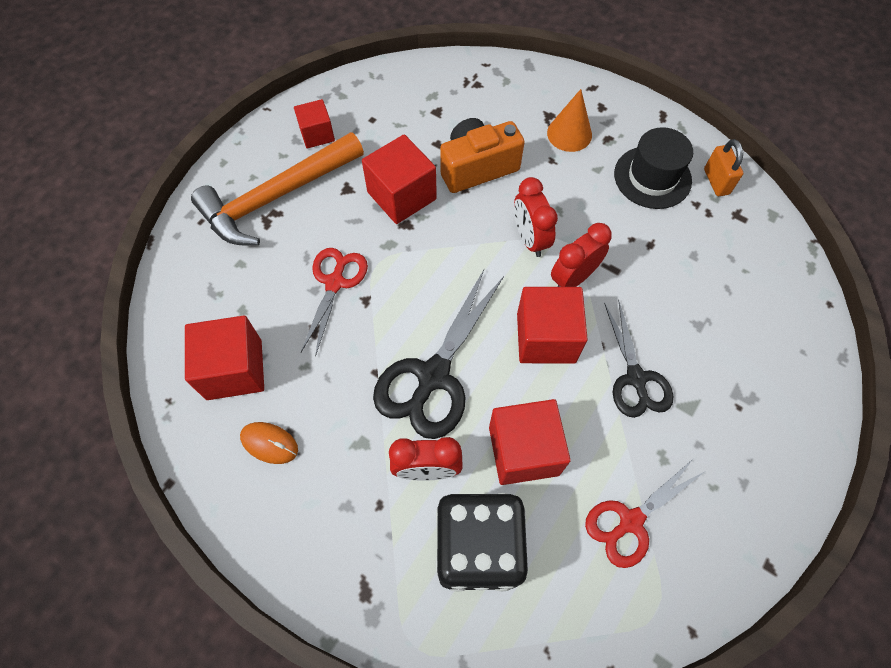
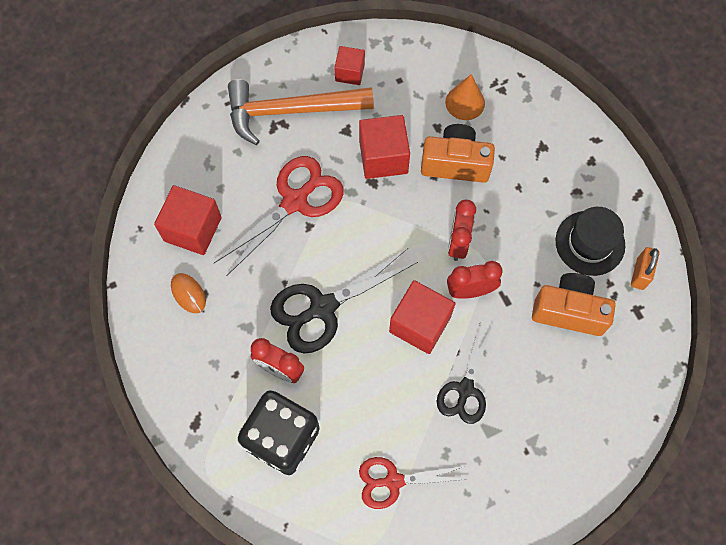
camera: 30 degrees right, 5 degrees up
red scissors [301,248,368,357] -> red scissors [214,156,344,276], size x1.53
red cube [489,399,571,485] -> none
orange cone [547,89,592,152] -> orange cone moved to [445,74,485,120]
none -> orange camera [532,273,616,336]

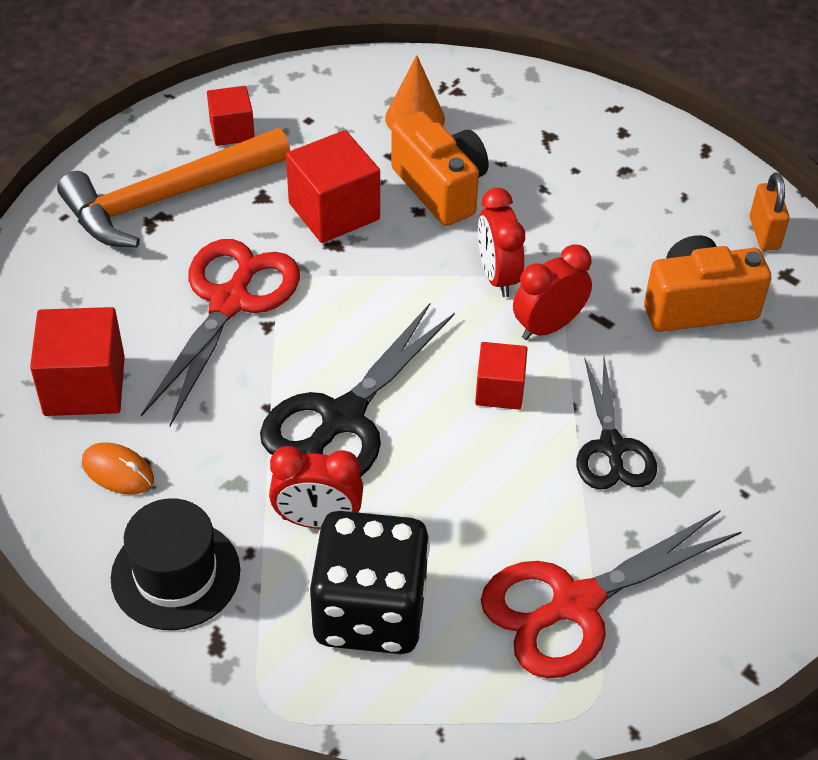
camera: 25 degrees left, 20 degrees down
red scissors [359,457,467,509] -> red scissors [481,510,742,678], size x1.53
red cube [389,280,456,354] -> red cube [475,342,528,410], size x0.61
orange camera [421,124,495,183] -> orange camera turned 75 degrees clockwise [391,111,489,226]
black hat [556,207,625,276] -> black hat moved to [111,498,240,630]

